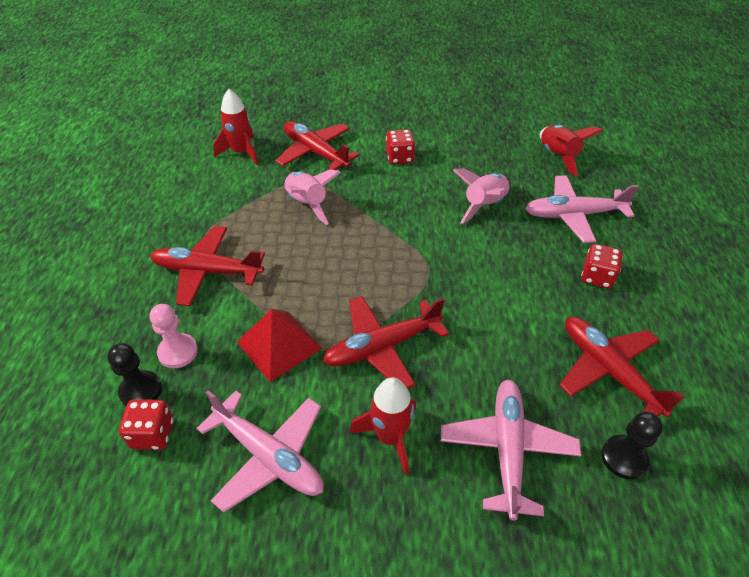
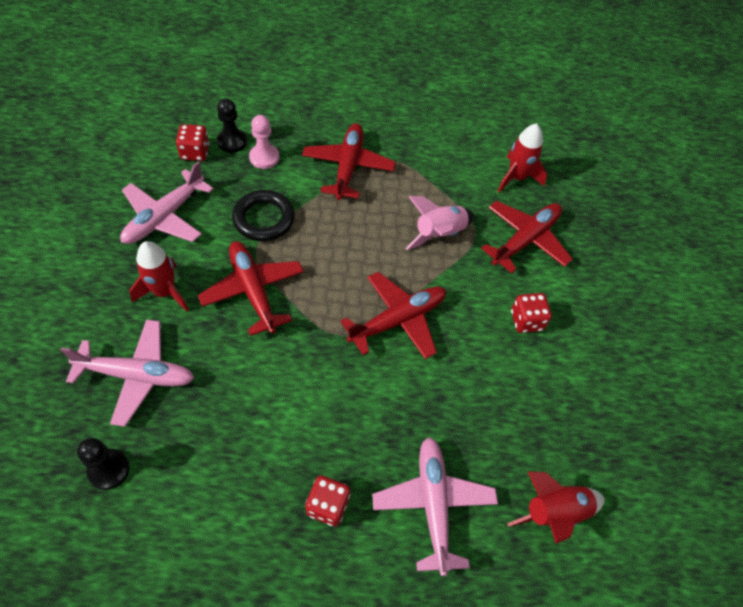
camera: 85 degrees right, 10 degrees up
red pyramid [237,309,322,382] -> black ring [232,190,295,241]
pink rocket [453,168,511,224] -> none
red plane [559,317,684,417] -> red plane moved to [341,272,446,359]

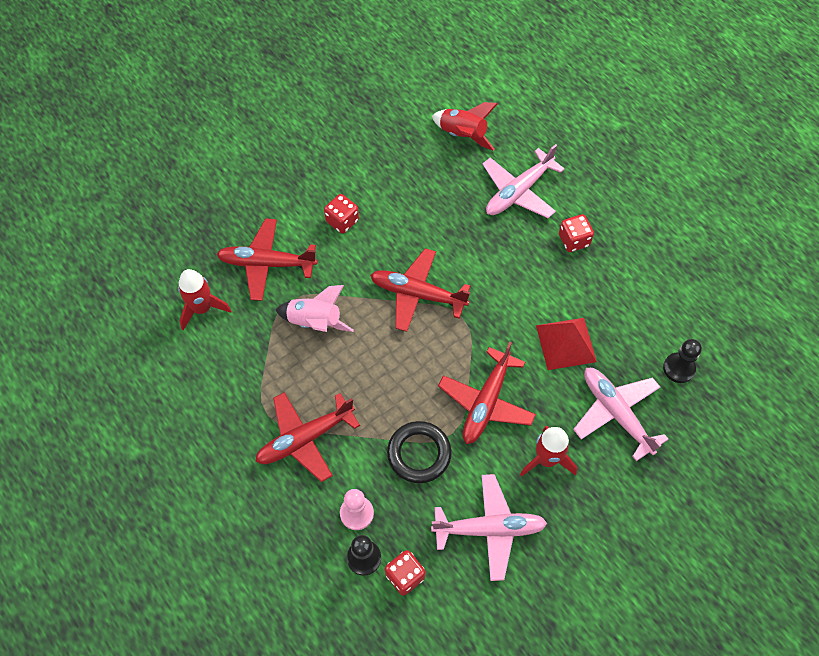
camera: 125 degrees left, 5 degrees up
none -> red pyramid [536,318,597,370]

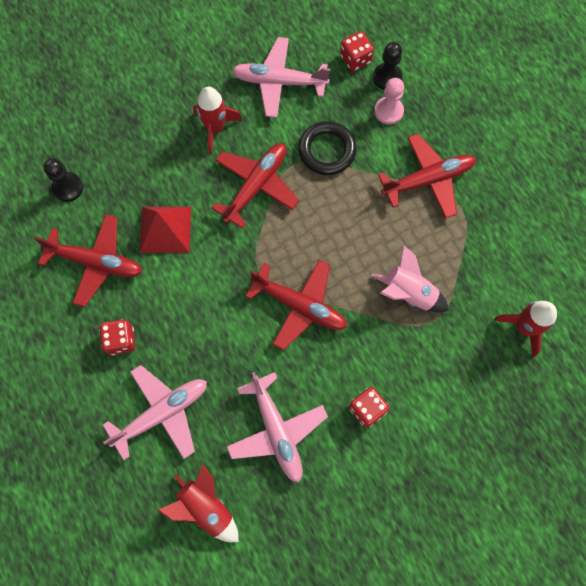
camera: 170 degrees left, 10 degrees up
red plane [217,218,318,301] -> red plane moved to [34,214,142,307]
pink plane [573,368,669,461] -> pink plane moved to [227,372,328,483]

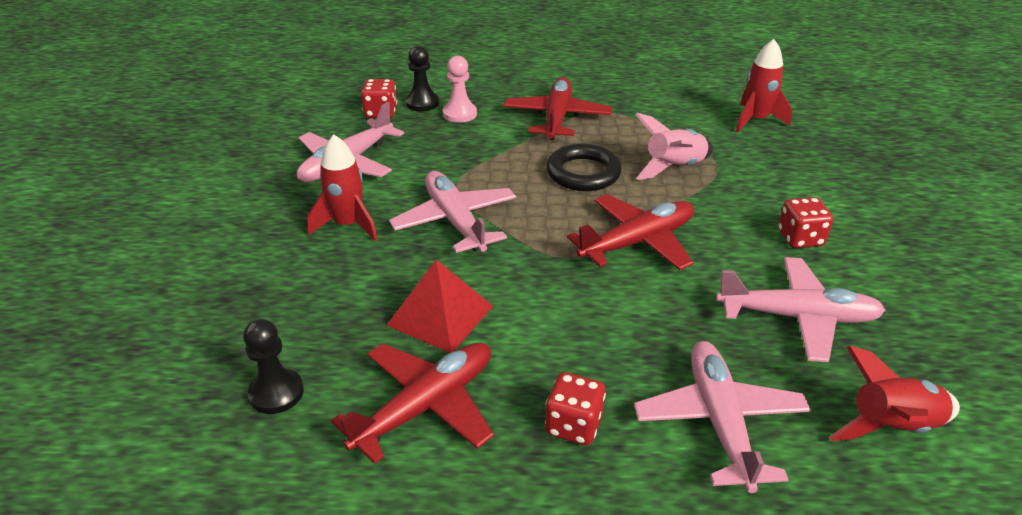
camera: 60 degrees left, 35 degrees down
red plane [211,143,299,229] -> pink plane [389,171,516,253]
black ring [298,121,356,175] -> black ring moved to [546,144,622,191]

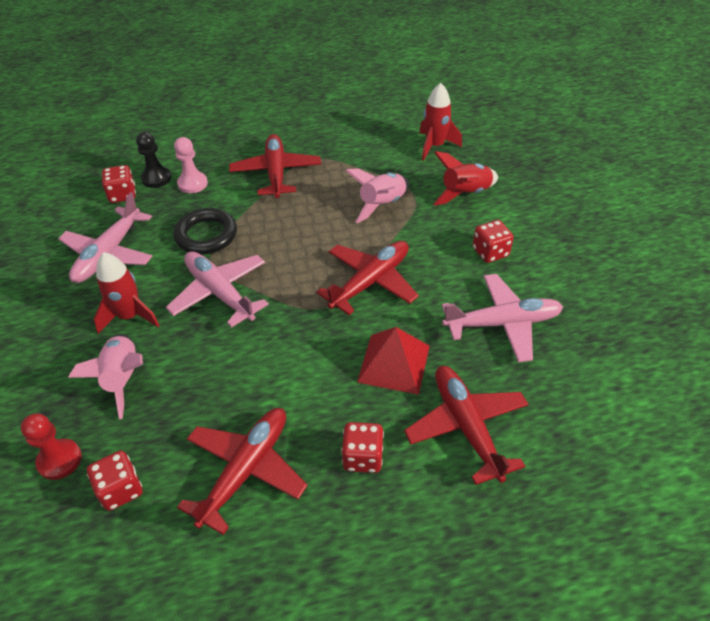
camera: 15 degrees left, 10 degrees up
black pawn [243,319,304,414] -> red dice [87,451,142,511]
red pyramid [386,259,493,353] -> red pyramid moved to [357,327,430,395]
black ring [546,144,622,191] -> black ring moved to [173,208,237,254]
pink plane [634,341,811,493] -> red plane [404,366,529,485]
red rocket [829,346,960,441] -> red rocket moved to [433,151,498,206]
none -> red pawn [21,413,82,480]
none -> pink rocket [68,334,143,419]

